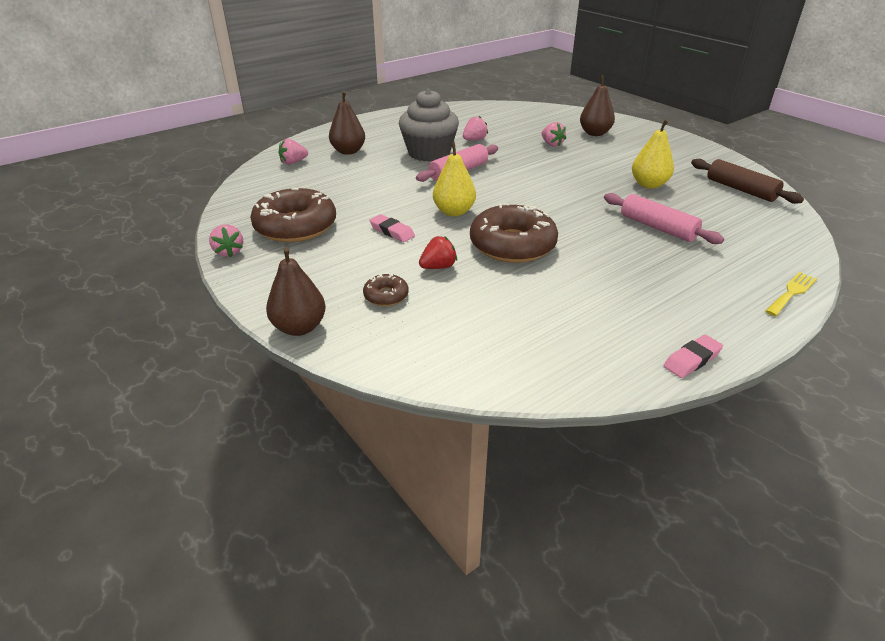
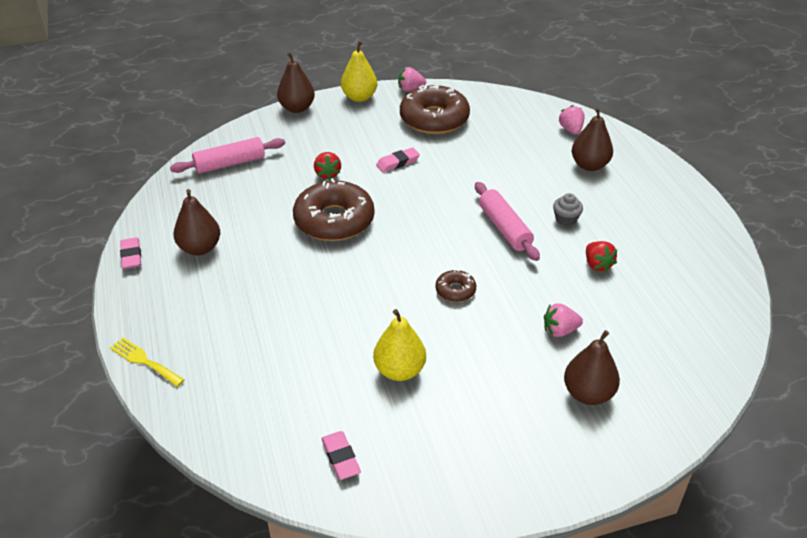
camera: 110 degrees right, 5 degrees up
brown donut [363,273,409,306] -> brown donut moved to [435,270,476,302]
grey cupcake [399,89,459,162] -> grey cupcake [553,193,583,226], size x0.42
yellow pear [433,141,476,216] -> yellow pear moved to [341,41,377,102]
pink strawberry [463,116,488,140] -> red strawberry [586,241,617,272]
pink rolling pin [604,193,724,244] -> pink rolling pin moved to [170,137,285,174]
brown rolling pin [691,159,804,204] -> pink eraser [321,431,361,480]
yellow fork [765,272,817,316] -> yellow fork turned 150 degrees clockwise [110,338,184,387]
none -> brown pear [174,189,220,255]

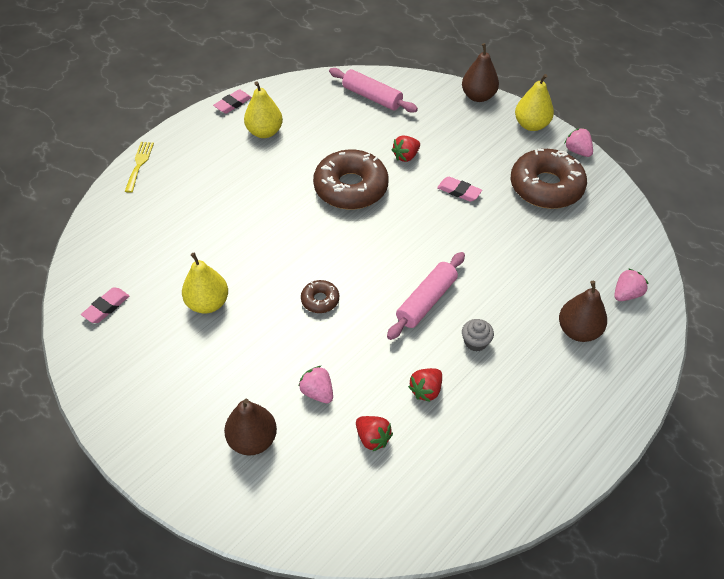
camera: 60 degrees right, 10 degrees up
brown pear [174,189,220,255] -> yellow pear [244,81,283,138]
none -> red strawberry [356,416,393,452]

